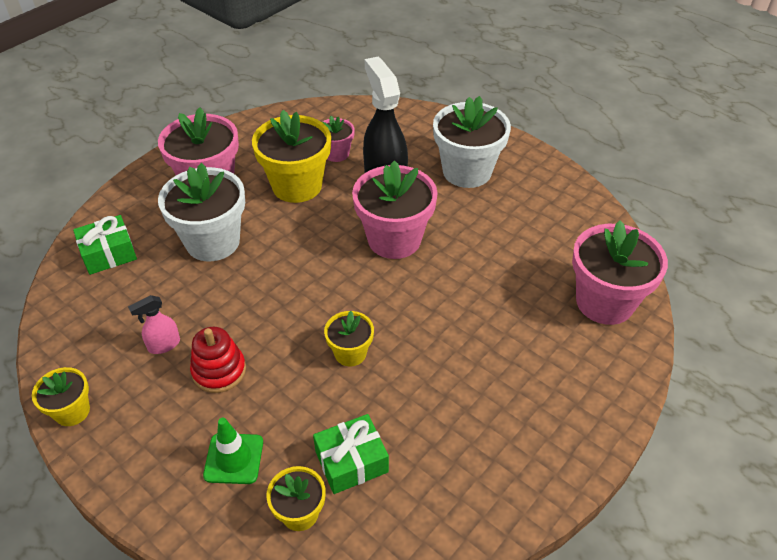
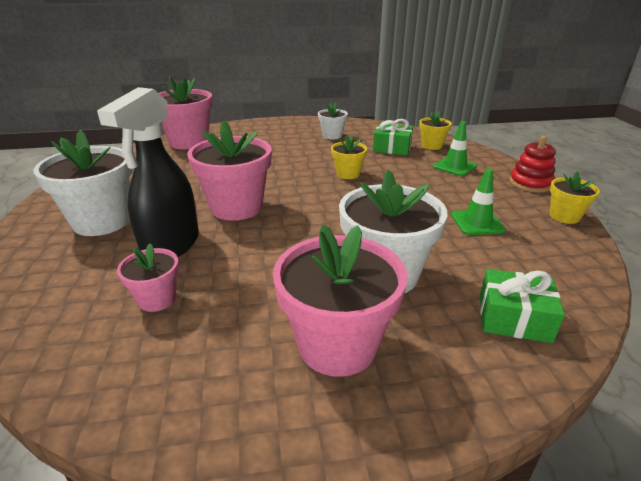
camera: 140 degrees left, 15 degrees down
pink spray bottle [128,295,180,354] -> green traffic cone [451,168,506,235]
red stacking toy [190,327,246,393] -> red stacking toy moved to [509,136,556,193]
yellow flower pot [252,110,331,203] -> none
none -> white flower pot [318,103,348,139]

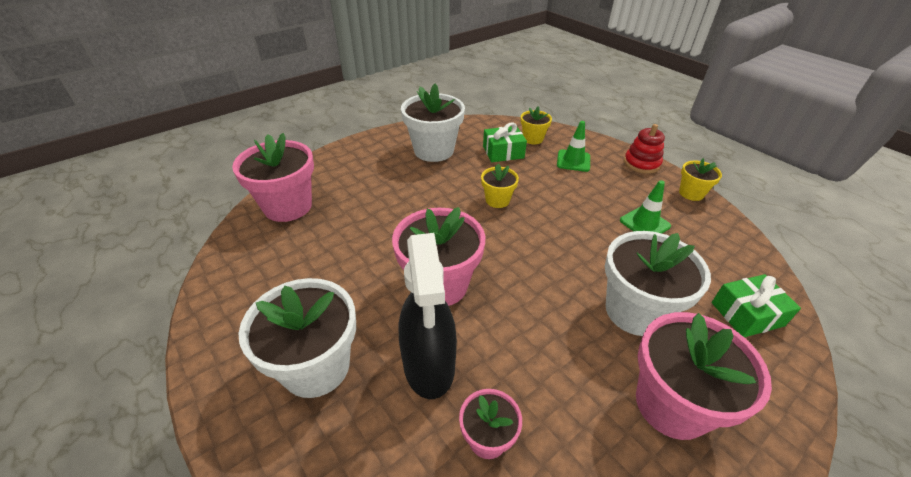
camera: 30 degrees left, 10 degrees up
white flower pot [318,103,348,139] -> white flower pot [401,84,465,162], size x1.90

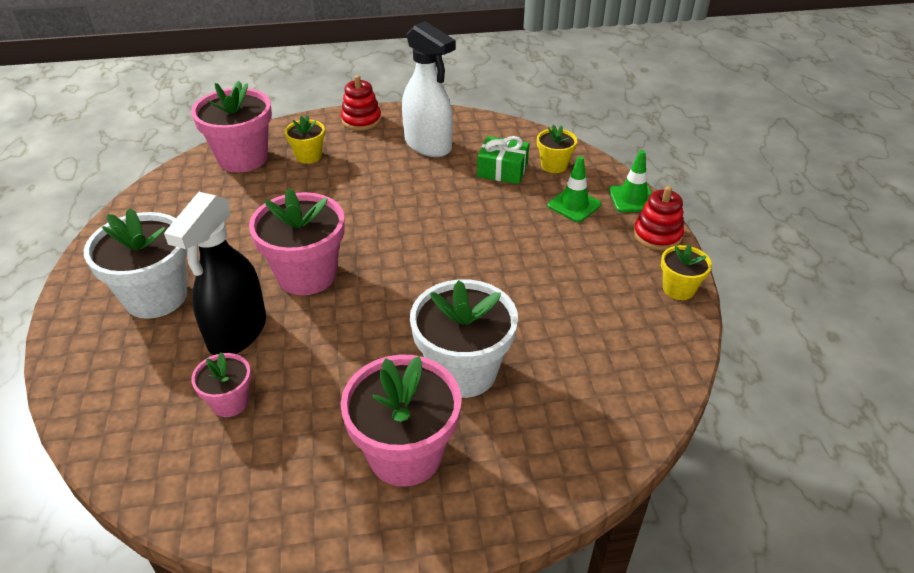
camera: 30 degrees right, 0 degrees up
white flower pot [401,84,465,162] -> white spray bottle [402,21,455,157]
yellow flower pot [481,163,519,208] -> yellow flower pot moved to [285,115,325,164]
green traffic cone [620,180,671,233] -> green traffic cone moved to [609,150,652,213]
green gift [711,274,801,337] -> none
none -> red stacking toy [341,75,381,131]

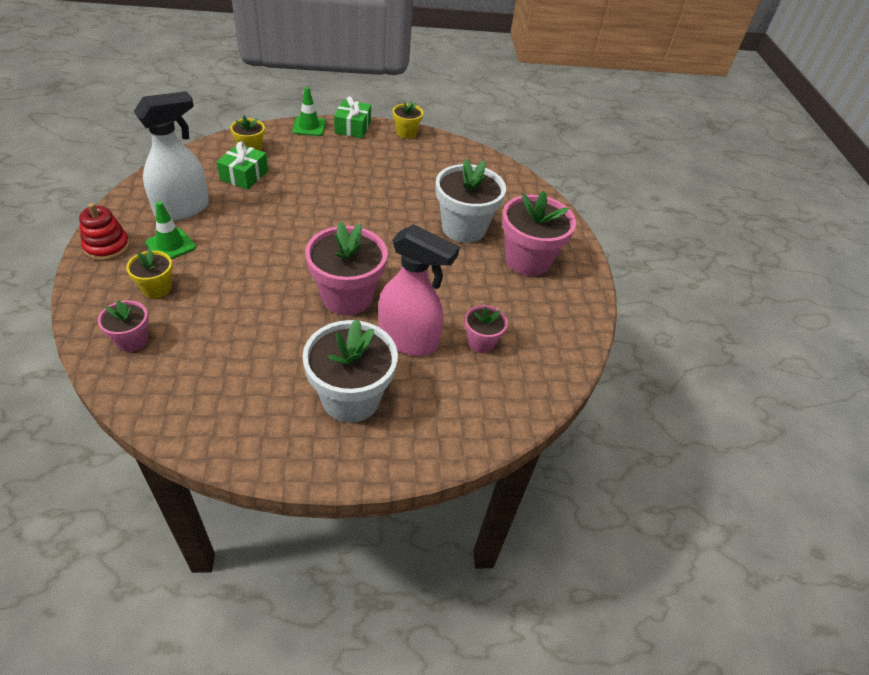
camera: 90 degrees left, 5 degrees up
black spray bottle [164,192,266,355] -> pink spray bottle [378,224,460,356]
pink flower pot [191,81,272,172] -> pink flower pot [98,300,149,352], size x0.53
green traffic cone [548,156,601,222] -> green traffic cone moved to [145,202,196,259]
red stacking toy [633,186,684,251] -> green gift [334,96,371,138]

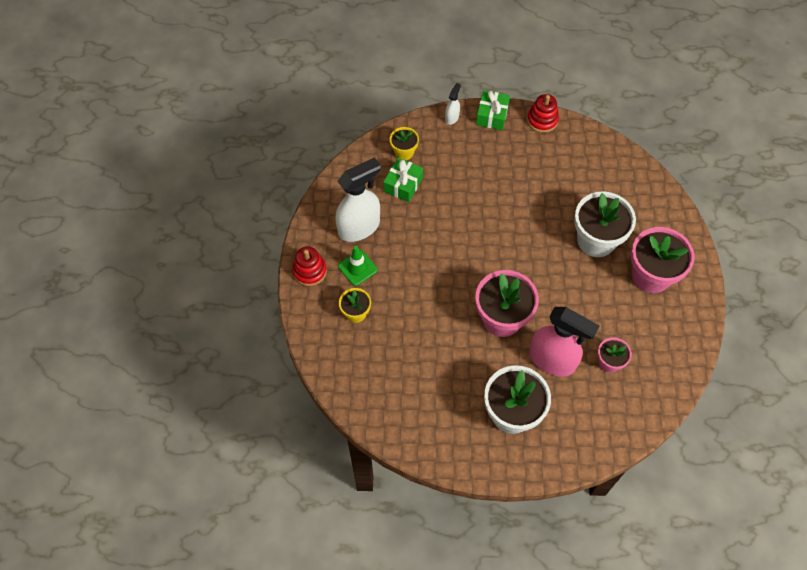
camera: 10 degrees right, 15 degrees up
pink flower pot [98,300,149,352] -> none
green traffic cone [292,87,326,136] -> white spray bottle [445,83,461,125]
yellow flower pot [393,101,423,139] -> red stacking toy [527,94,559,133]

